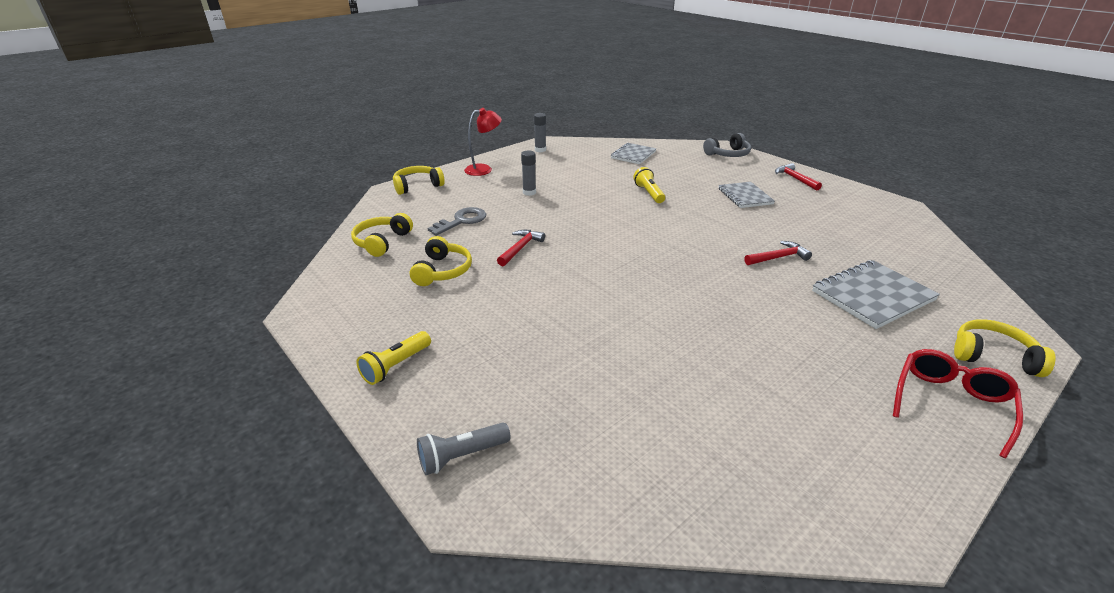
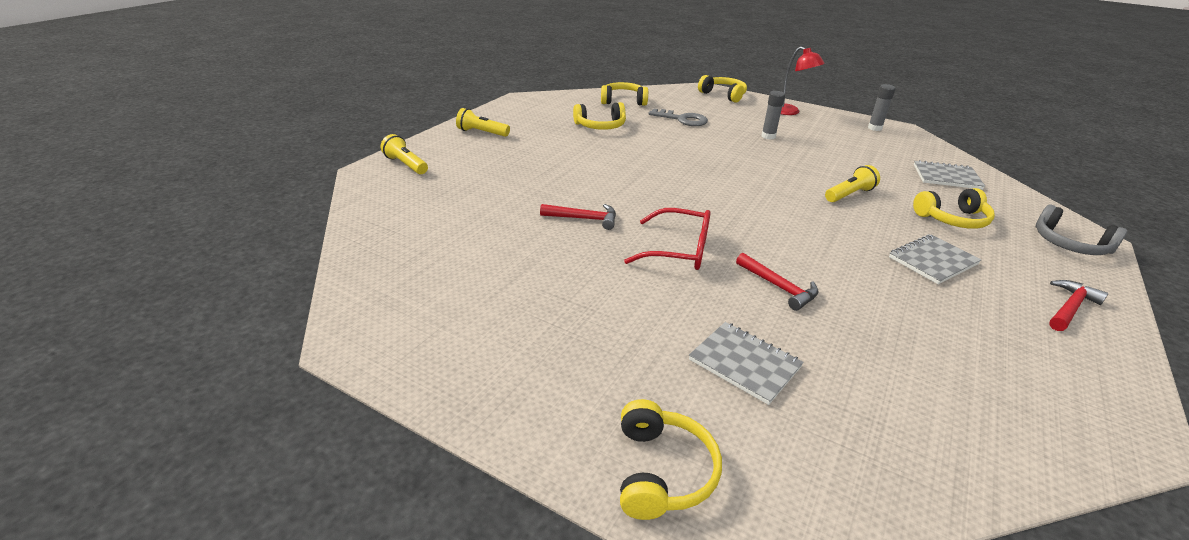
camera: 70 degrees right, 0 degrees up
grey flashlight [417,423,511,475] -> yellow flashlight [381,134,428,174]
red hammer [497,230,545,266] -> red hammer moved to [540,204,616,230]
grey notebook [812,260,940,329] -> grey notebook [689,322,804,405], size x0.66
red glasses [893,349,1023,458] -> red glasses moved to [624,208,710,270]
none -> yellow headphones [913,188,995,229]

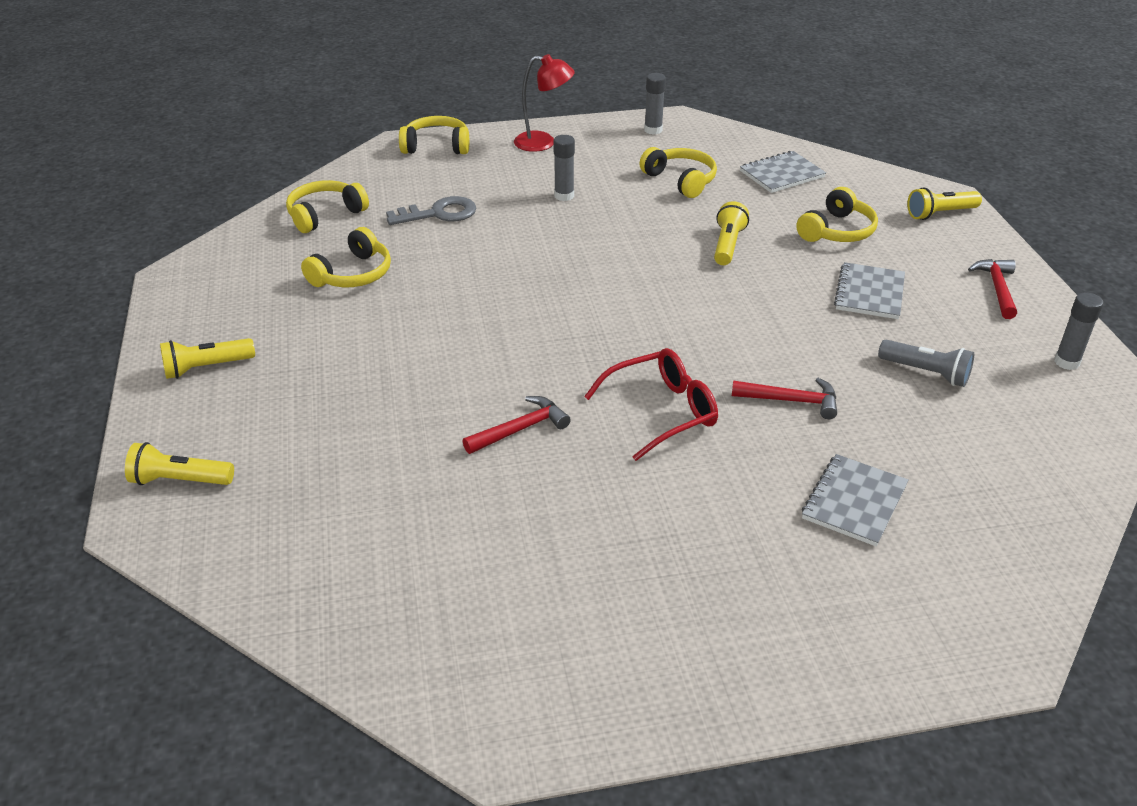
camera: 40 degrees left, 5 degrees up
yellow headphones [620,399,722,520] -> yellow headphones moved to [639,147,717,198]
grey notebook [689,322,804,405] -> grey notebook turned 60 degrees counterclockwise [802,454,909,546]
grey headphones [1036,205,1127,255] -> yellow flashlight [907,187,982,220]
none -> grey flashlight [878,339,974,387]
none -> grey glue stick [1054,293,1103,370]

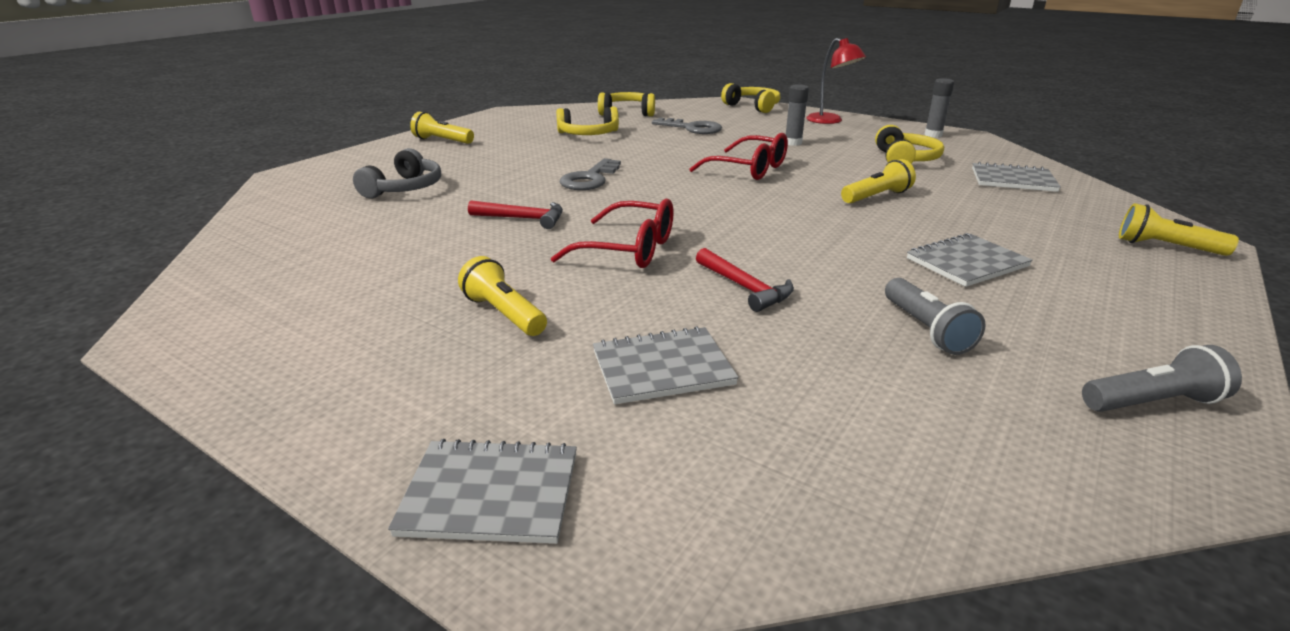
camera: 45 degrees right, 10 degrees down
yellow flashlight [125,442,234,485] -> yellow flashlight moved to [458,256,547,336]
yellow headphones [796,187,878,242] -> none
red hammer [968,259,1017,319] -> none
grey glue stick [1054,293,1103,370] -> grey flashlight [1082,345,1242,412]
none -> grey headphones [353,148,441,198]
none -> grey notebook [388,439,577,544]
none -> grey key [560,158,621,190]
none -> red glasses [689,133,788,180]

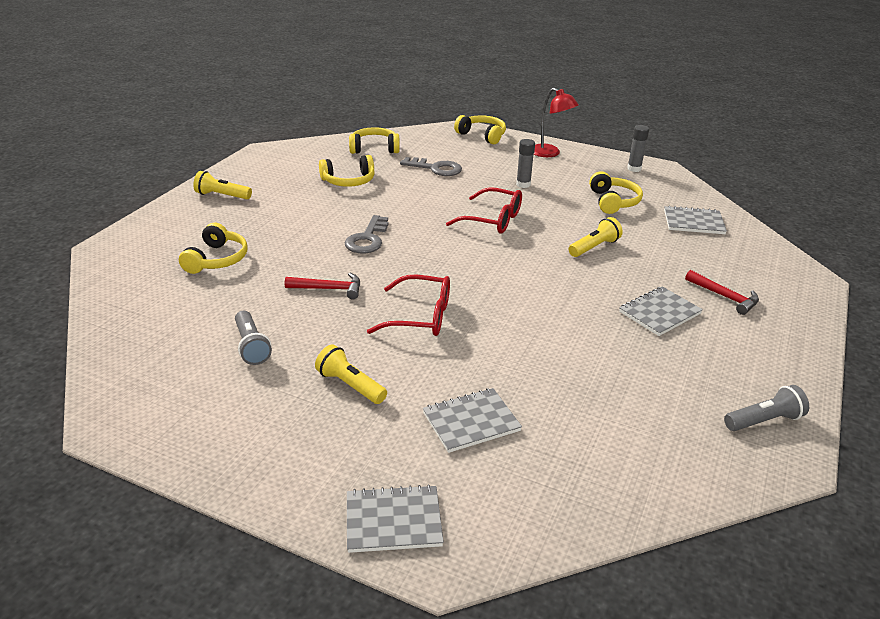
camera: 10 degrees left, 5 degrees up
grey headphones [353,148,441,198] -> yellow headphones [179,223,247,274]
red hammer [696,248,794,312] -> red hammer moved to [685,270,759,315]
grey flashlight [885,278,986,355] -> grey flashlight moved to [235,311,272,365]
yellow flashlight [1119,203,1239,256] -> none

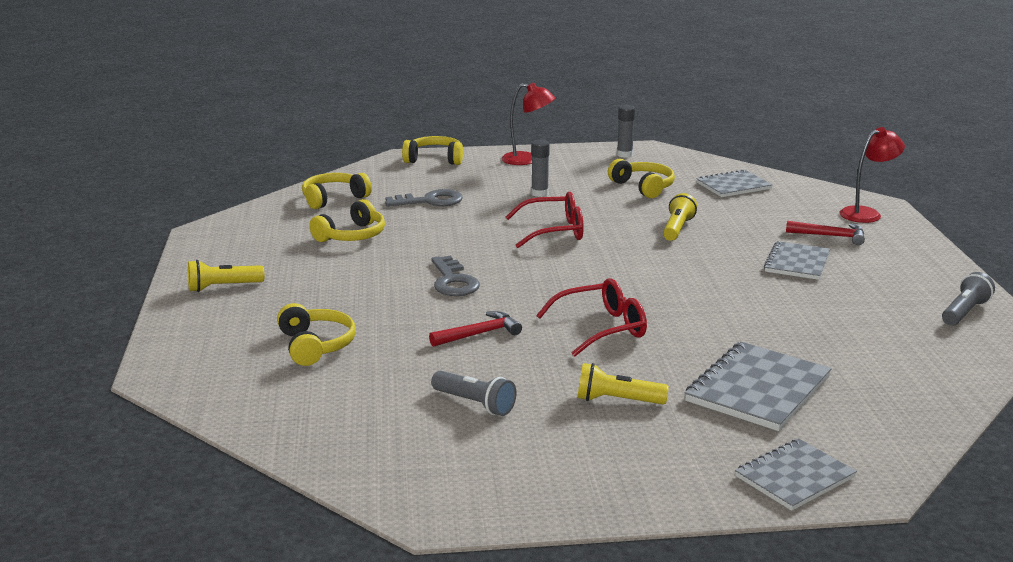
camera: 30 degrees left, 10 degrees down
grey notebook [423,388,522,453] -> grey notebook [685,342,831,431], size x1.52
none -> red lamp [839,127,905,223]

